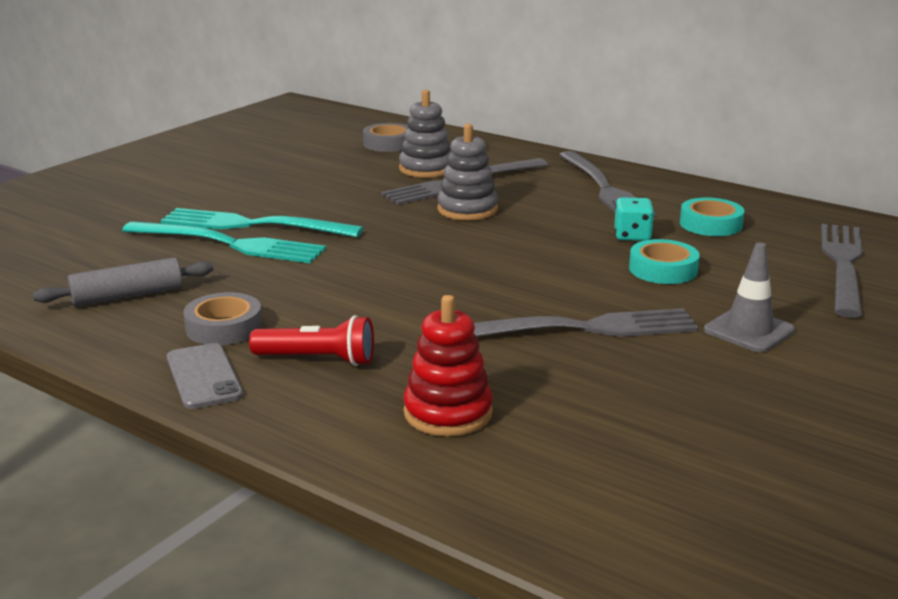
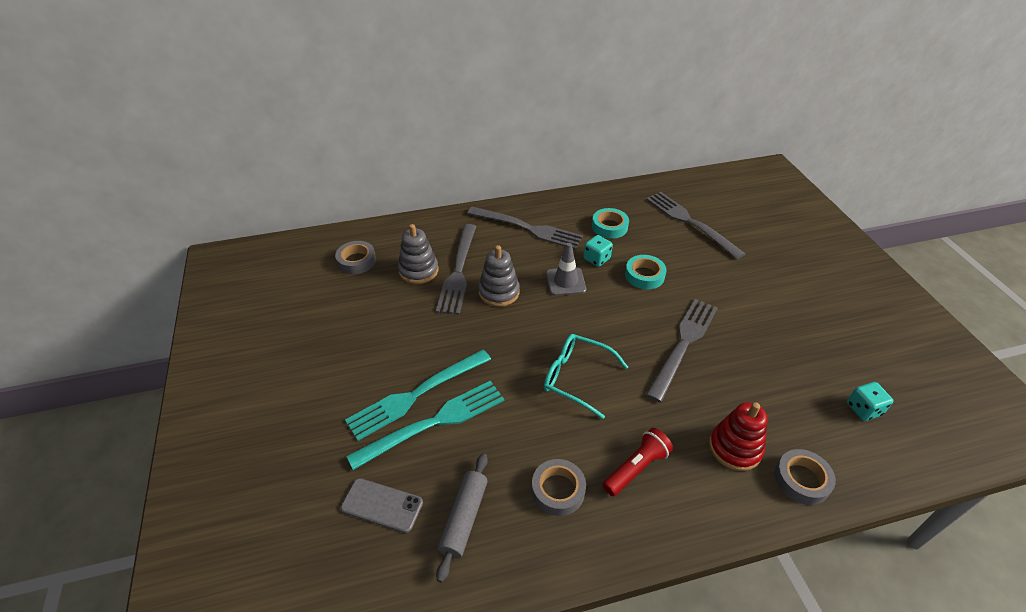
camera: 50 degrees left, 20 degrees up
grey phone [167,343,243,409] -> grey phone moved to [341,478,423,533]
grey traffic cone [704,243,795,353] -> grey traffic cone moved to [546,243,586,296]
none -> turquoise glasses [544,334,628,419]
none -> grey tape [775,449,836,505]
none -> turquoise dice [847,382,893,421]

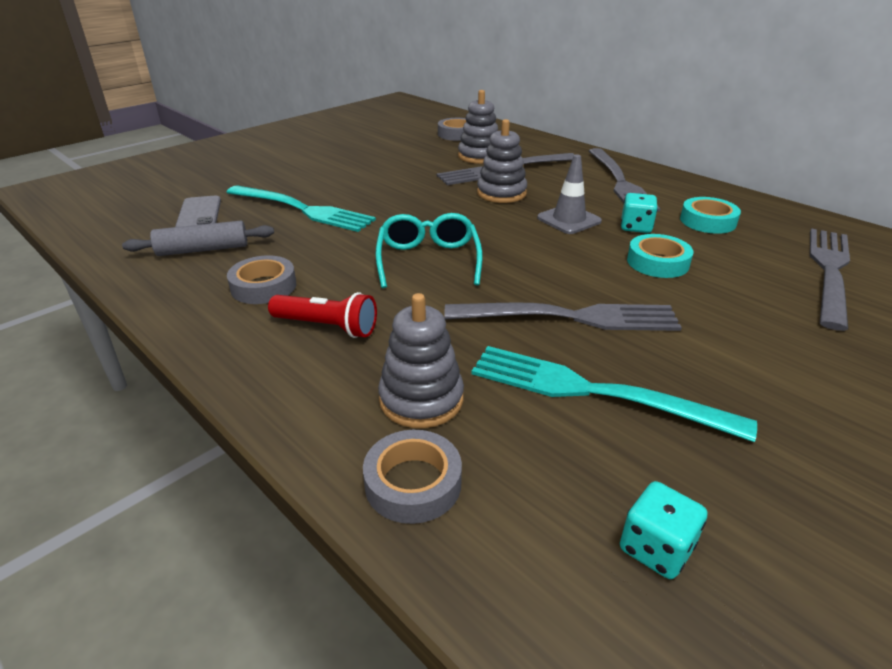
camera: 60 degrees right, 10 degrees down
turquoise fork [345,350,491,441] -> turquoise fork moved to [471,346,757,442]
red stacking toy [709,402,768,471] -> grey stacking toy [378,293,464,428]

